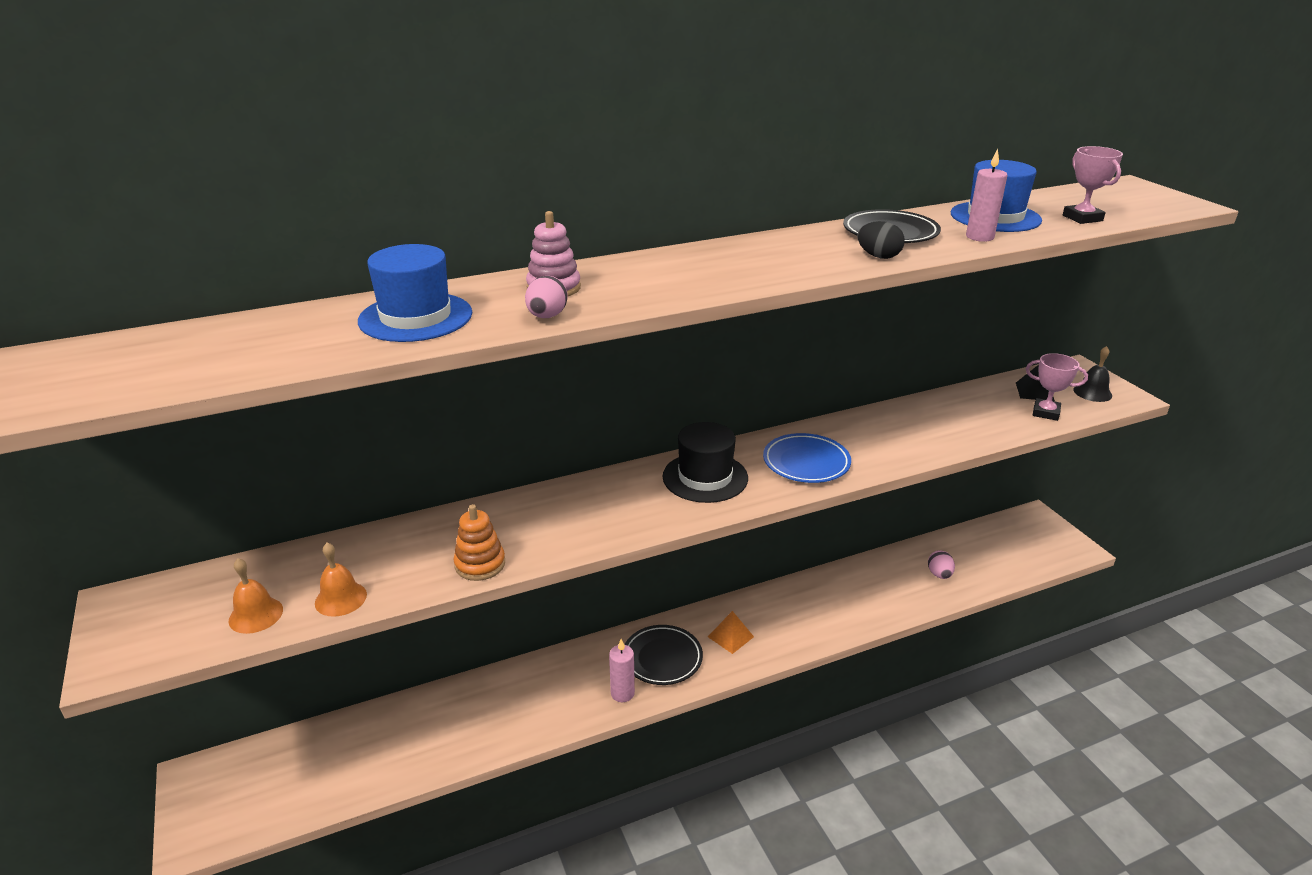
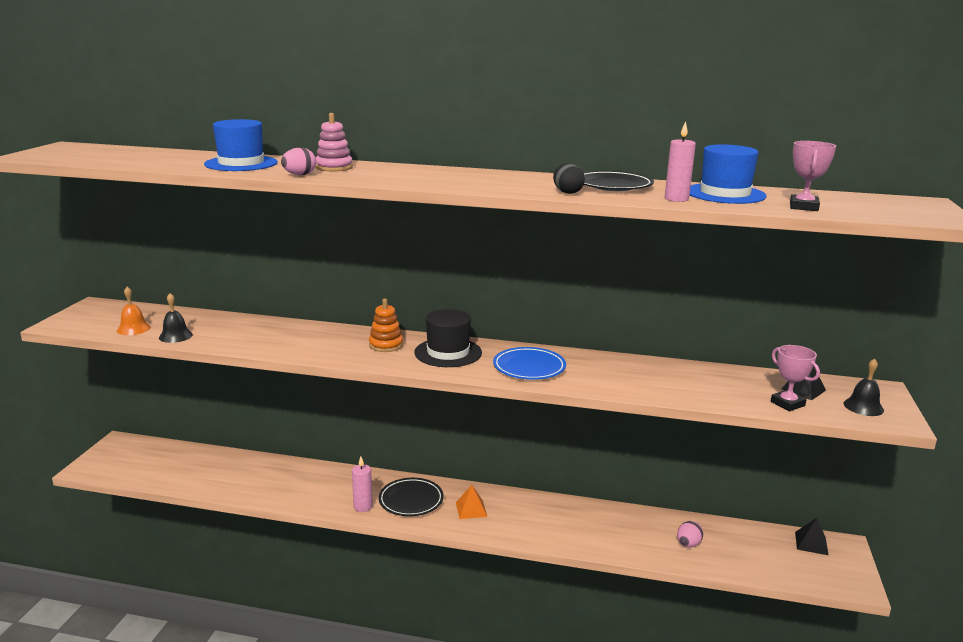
camera: 35 degrees right, 10 degrees down
orange bell [315,543,367,617] -> black bell [159,293,193,343]
orange stacking toy [454,504,505,581] -> orange stacking toy moved to [369,299,403,352]
none -> black pyramid [795,518,828,555]

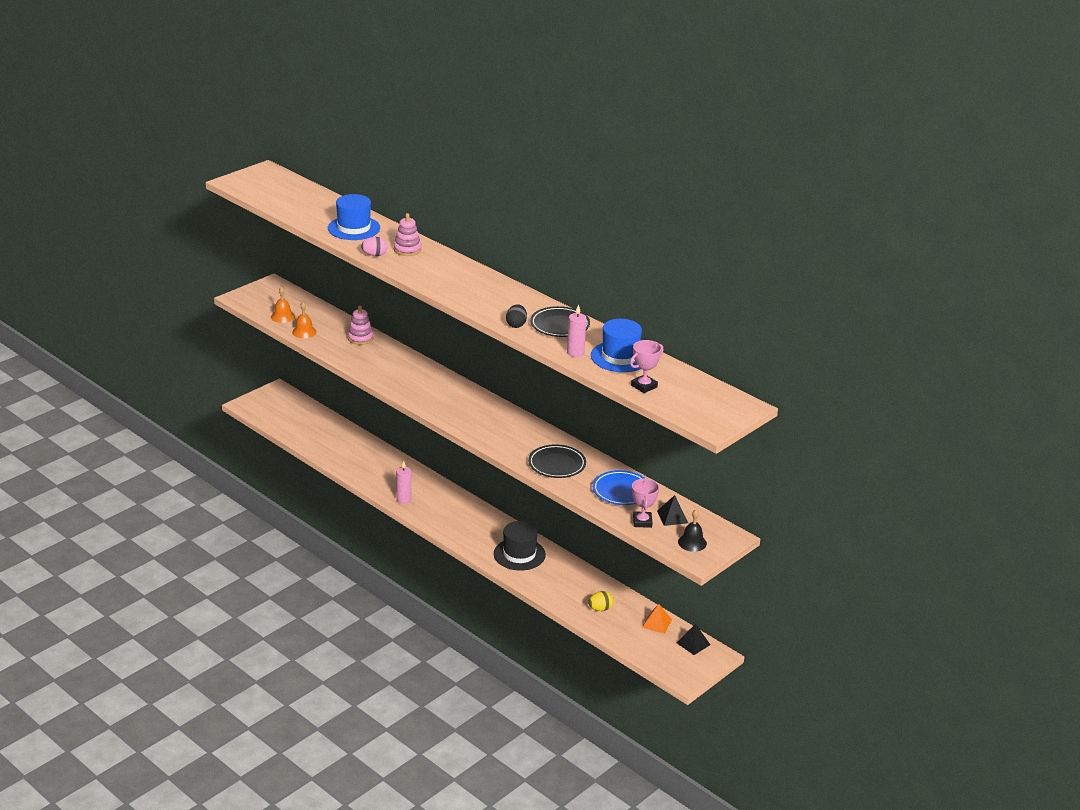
camera: 30 degrees right, 10 degrees up
black bell [159,293,193,343] -> orange bell [292,302,317,338]
orange stacking toy [369,299,403,352] -> none
black plate [379,478,444,516] -> black plate moved to [528,444,586,478]
black hat [414,309,482,367] -> black hat moved to [494,521,546,571]
orange pyramid [456,485,487,519] -> orange pyramid moved to [642,604,672,634]
blue plate [493,347,566,379] -> blue plate moved to [593,470,646,505]
pink egg [677,521,703,548] -> yellow egg [588,591,614,611]
none -> pink stacking toy [348,305,373,345]

